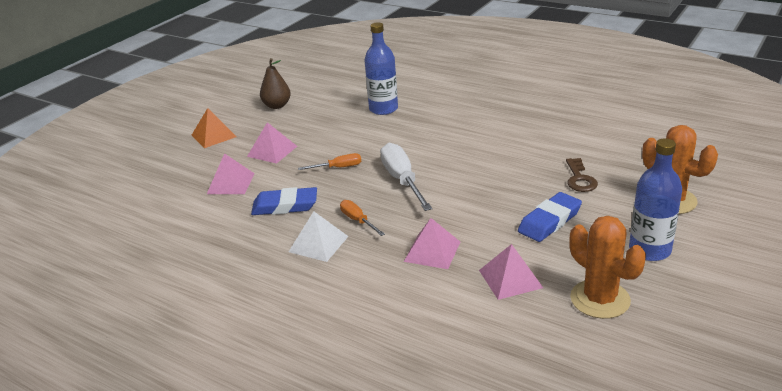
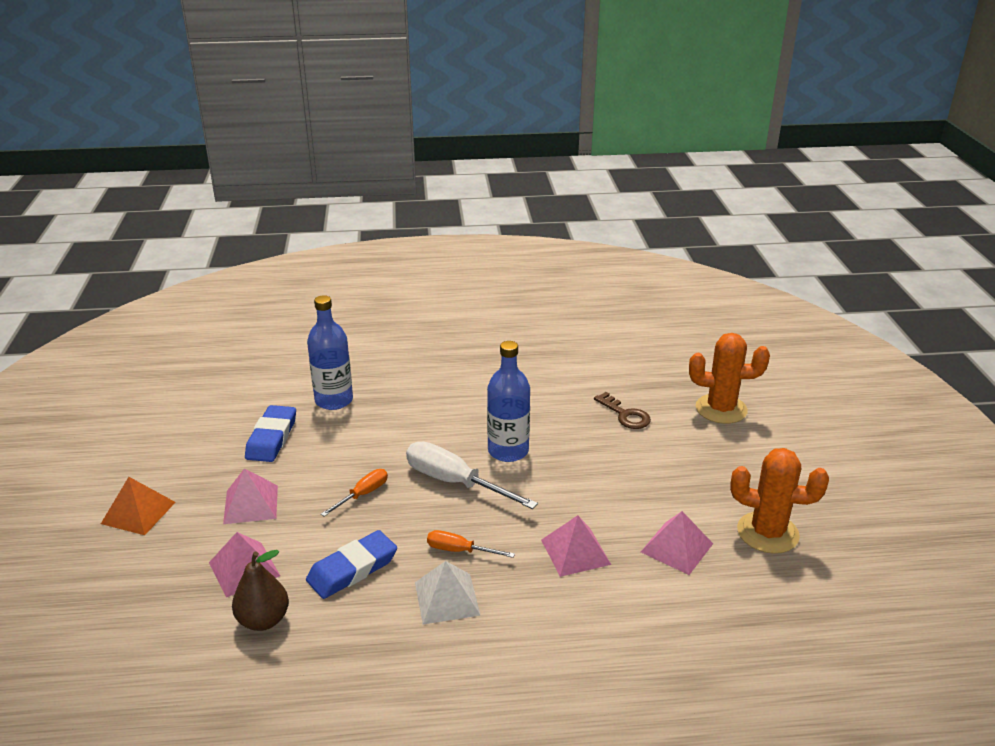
camera: 40 degrees left, 0 degrees up
brown pear [260,58,291,109] -> brown pear moved to [232,550,289,631]
blue eraser [518,192,582,242] -> blue eraser moved to [245,405,296,462]
blue bottle [629,138,682,261] -> blue bottle moved to [487,341,530,462]

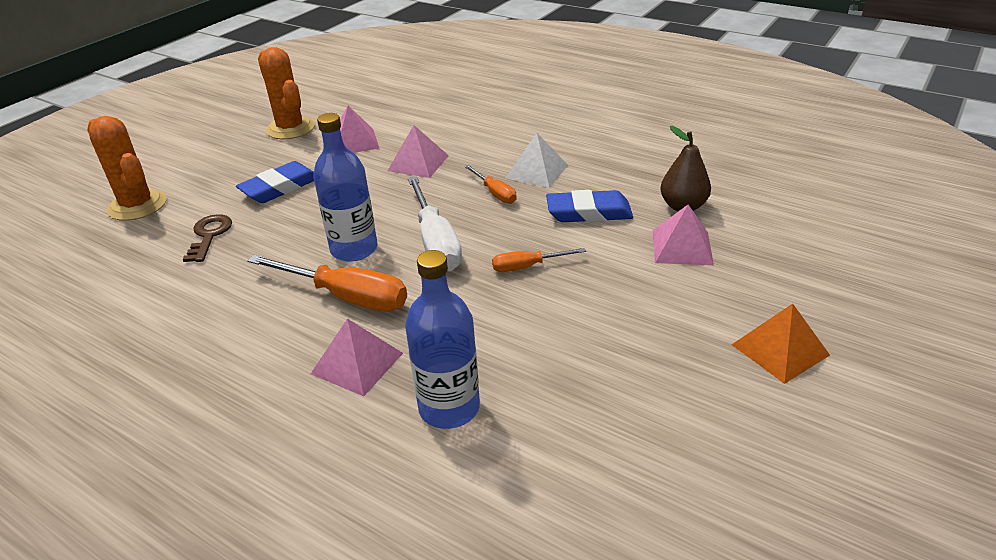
camera: 140 degrees left, 5 degrees up
pink pyramid [223,468,278,524] -> pink pyramid moved to [311,318,403,396]
blue eraser [245,405,296,462] -> blue eraser moved to [236,161,314,203]
none -> orange screwdriver [247,255,407,312]

